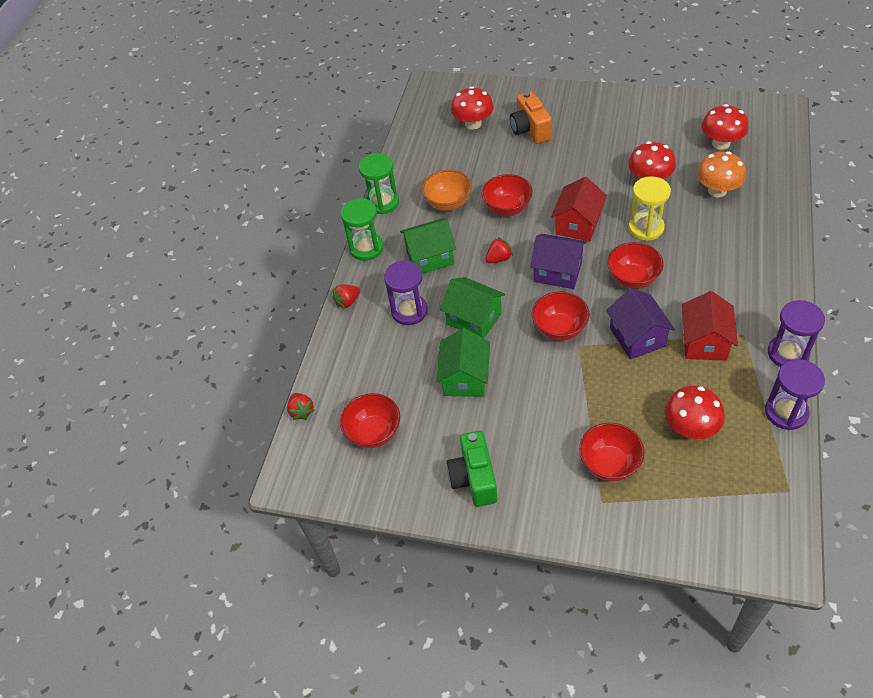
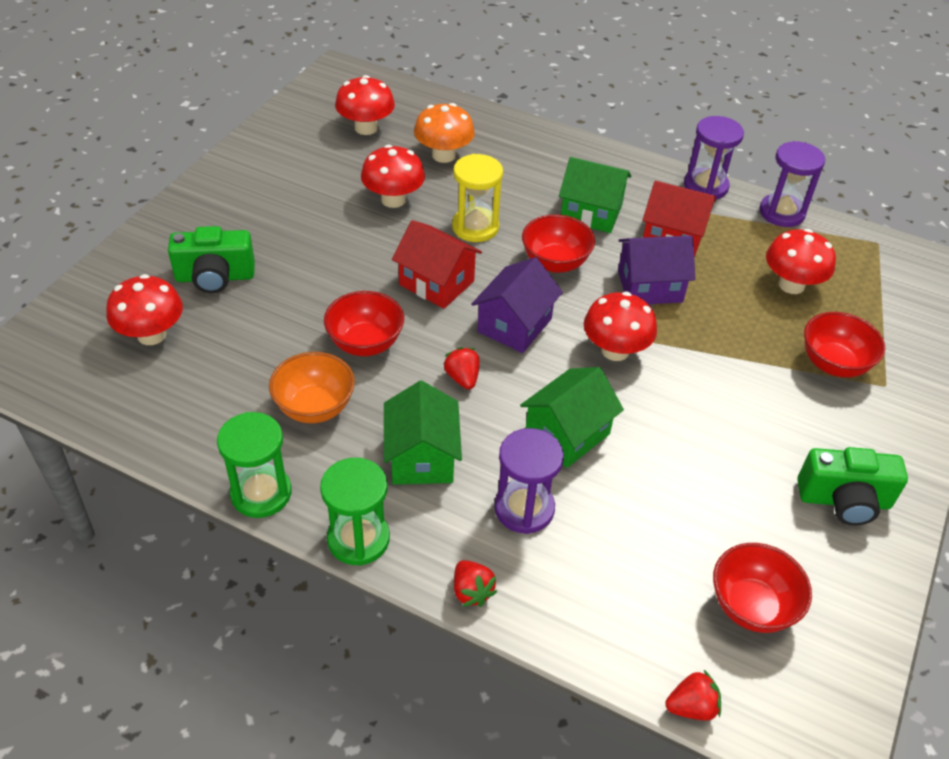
camera: 85 degrees left, 5 degrees down
green house [436,328,490,397] -> green house moved to [559,157,632,233]
orange camera [510,91,552,144] -> green camera [168,226,255,293]
red bowl [532,291,589,341] -> red mushroom [584,292,657,361]

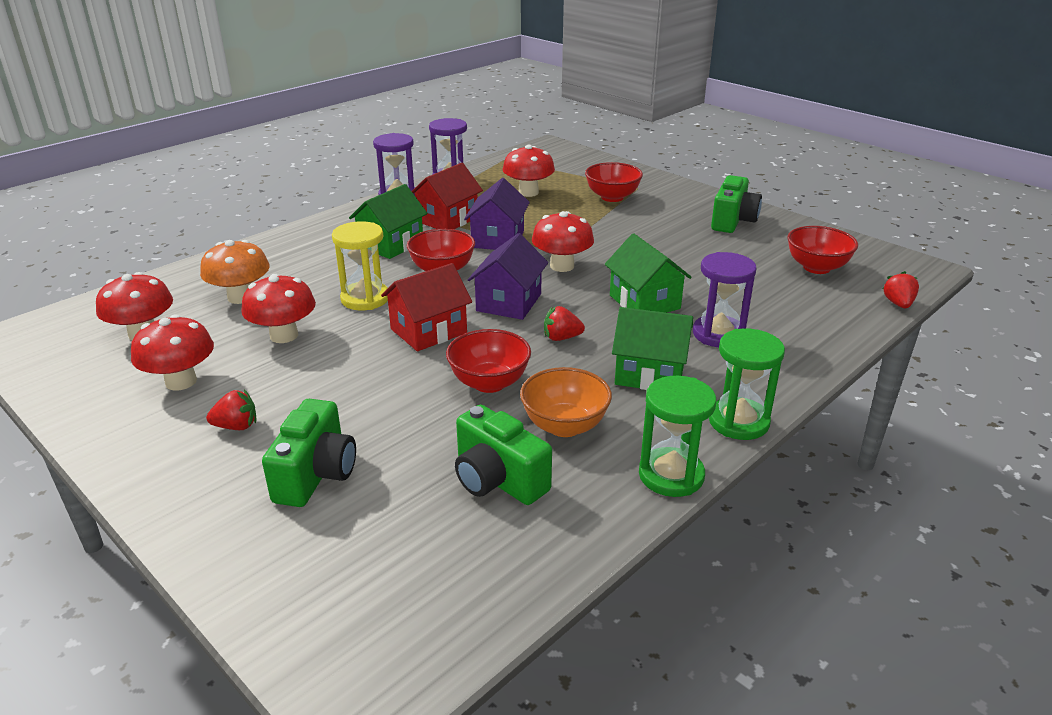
camera: 70 degrees left, 15 degrees down
red mushroom [106,274,183,345] -> red mushroom moved to [131,314,214,391]
red strawberry [454,560,497,607] -> red strawberry moved to [206,390,256,430]
purple house [471,257,563,353] -> purple house turned 60 degrees clockwise [468,233,548,320]
none -> green camera [455,405,552,505]

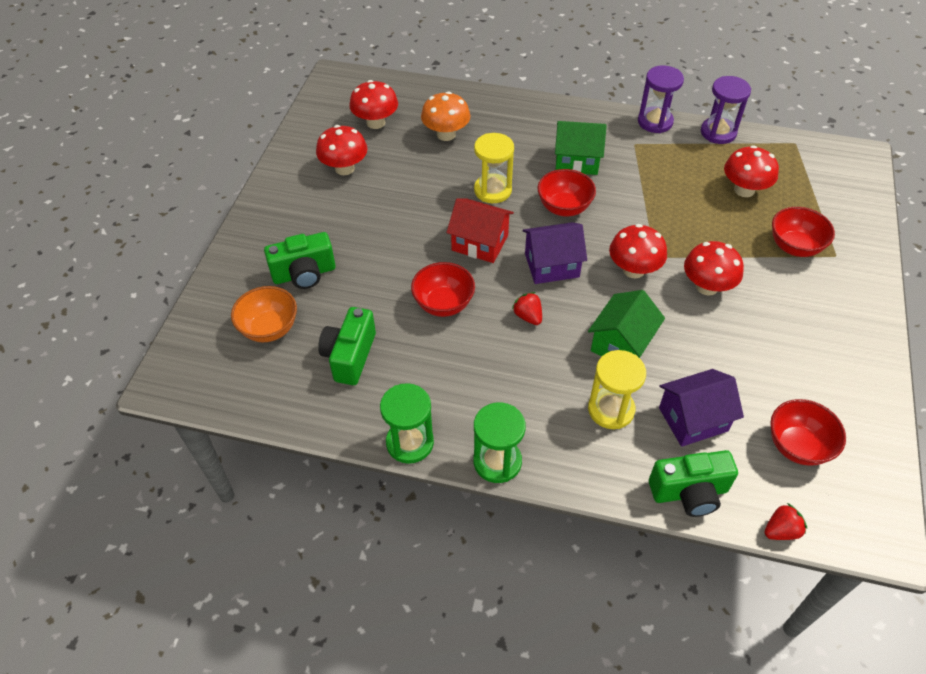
camera: 60 degrees right, 20 degrees up
red strawberry [206,390,256,430] -> none
red mushroom [241,274,316,343] -> red mushroom moved to [684,241,744,295]
red house [412,163,483,229] -> none
purple house [464,178,530,250] -> purple house moved to [659,369,744,447]
orange bowl [520,367,612,437] -> orange bowl moved to [231,286,297,342]
green house [612,307,693,390] -> none
purple hourglass [693,252,757,347] -> yellow hourglass [588,350,646,429]
green camera [711,175,762,233] -> green camera moved to [649,450,738,517]

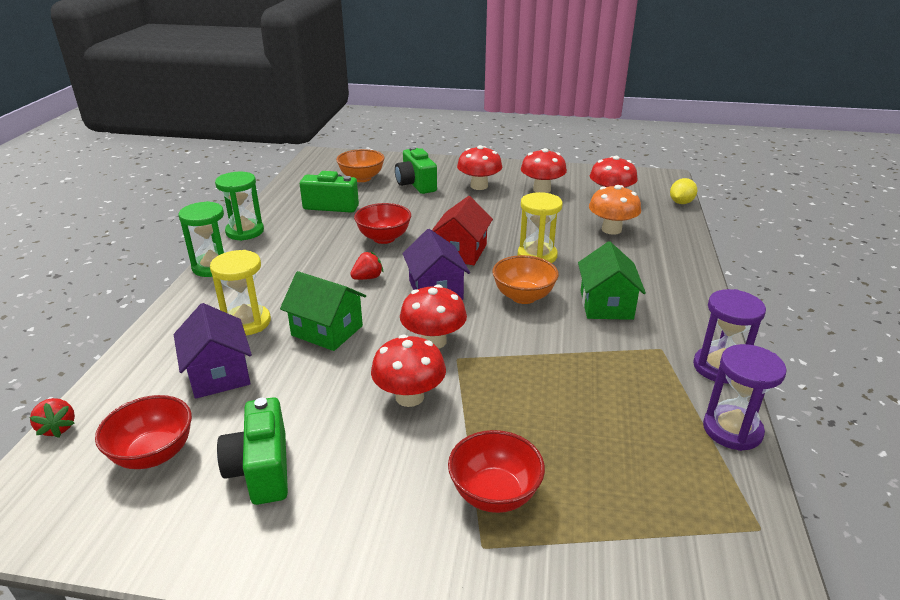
camera: 85 degrees right, 20 degrees down
red bowl [537,169,596,216] -> orange bowl [492,255,559,304]
green camera [649,450,738,517] -> green camera moved to [217,397,288,505]
red mushroom [724,145,779,197] -> red mushroom moved to [457,145,502,190]
none -> yellow lemon [670,178,697,204]

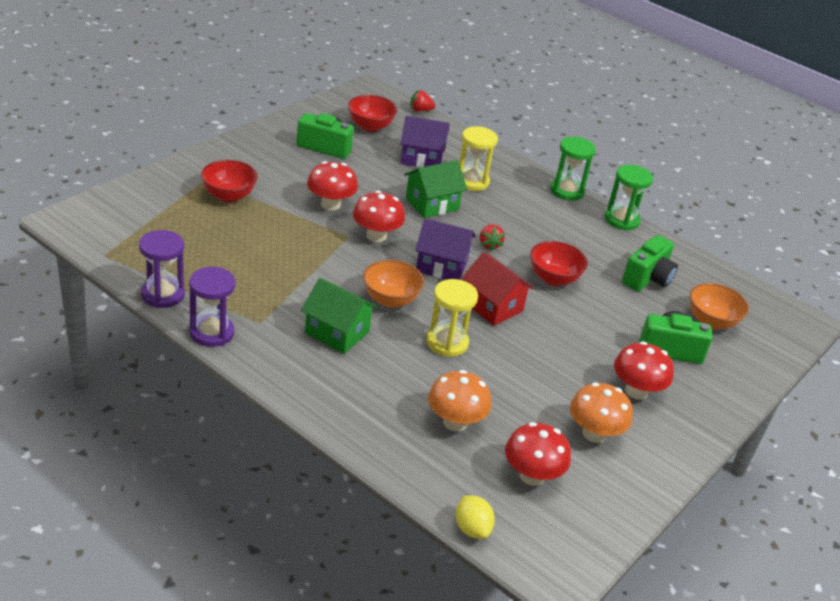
camera: 115 degrees right, 5 degrees up
red mushroom [521,148,567,193] -> orange mushroom [570,382,633,443]

